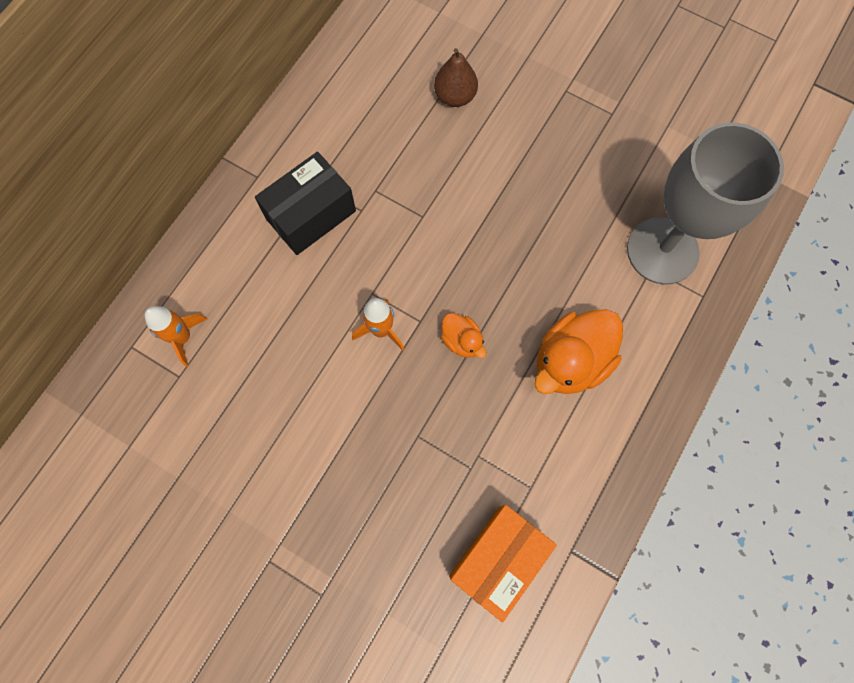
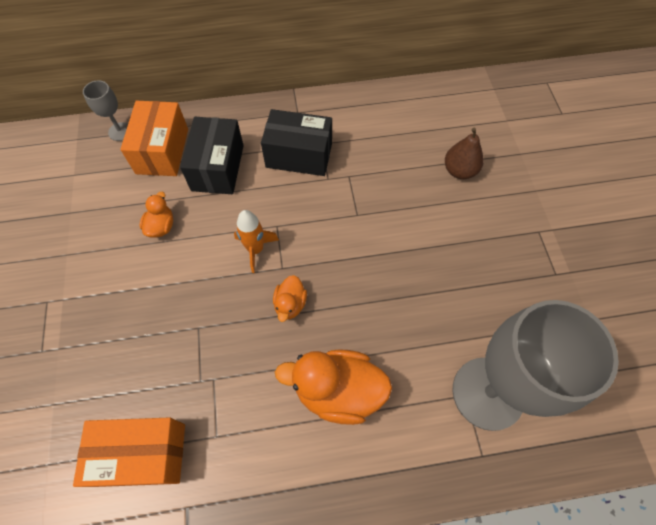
camera: 50 degrees right, 10 degrees down
orange rocket [145,306,207,367] -> orange box [120,101,188,176]
none -> grey goblet [83,80,128,141]
none -> orange duck [140,192,173,238]
none -> black box [180,117,244,194]

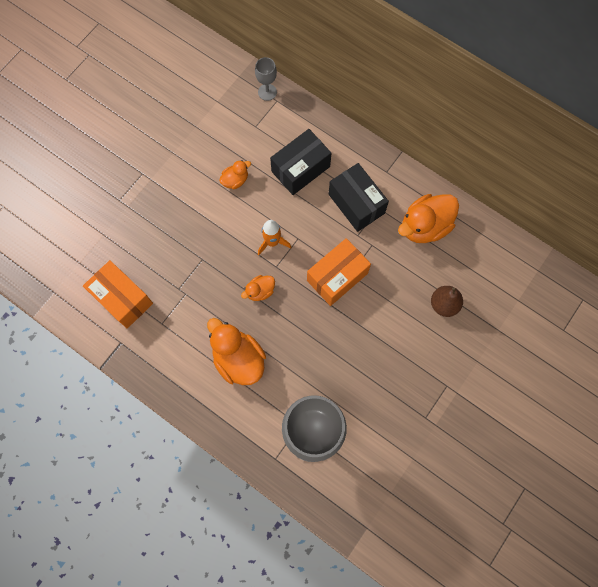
camera: 45 degrees right, 10 degrees up
orange box [120,101,188,176] -> orange box moved to [307,238,371,306]
none -> orange duck [398,194,459,243]

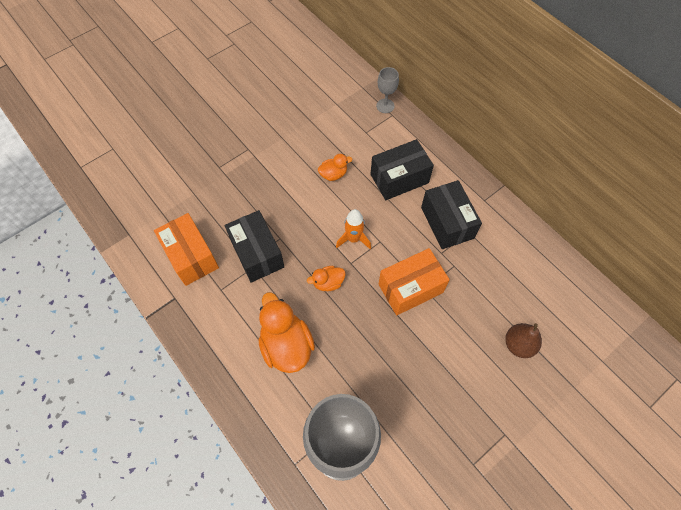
camera: 15 degrees right, 10 degrees down
orange duck [398,194,459,243] -> none
none -> black box [225,210,284,283]

